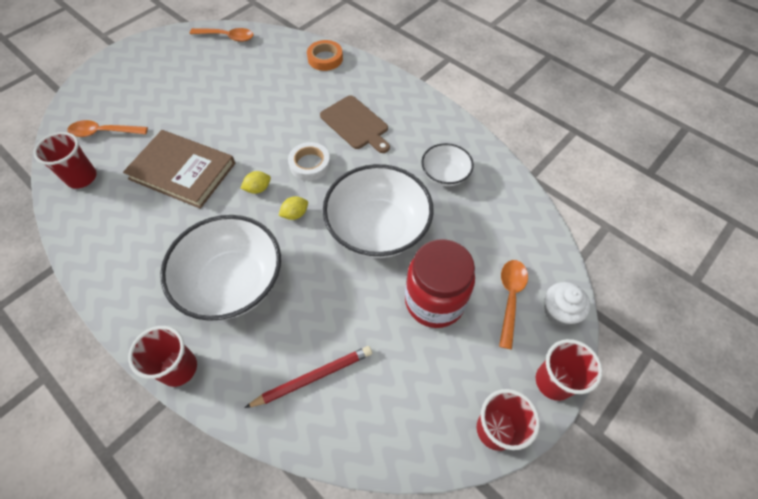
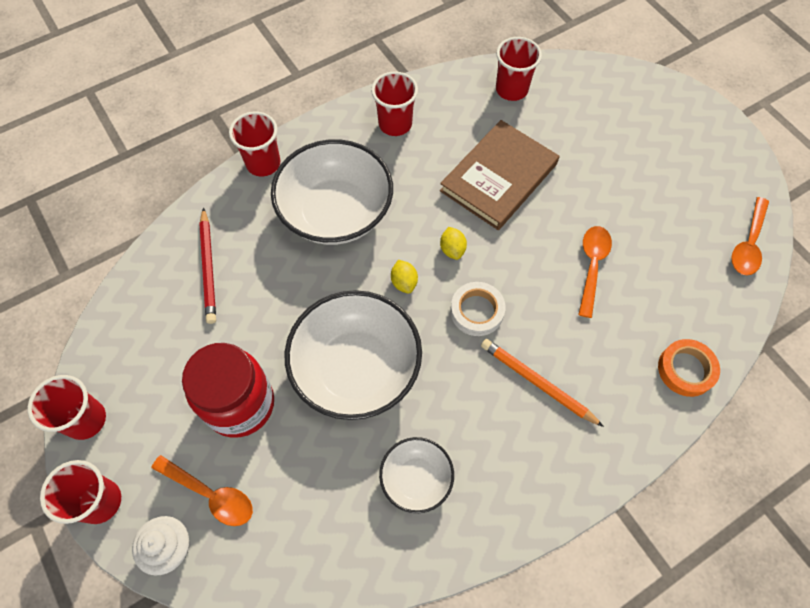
camera: 105 degrees right, 5 degrees up
orange spoon [67,120,148,137] -> orange spoon moved to [578,226,612,318]
brown cutting board [320,95,390,153] -> orange pencil [481,339,604,427]
none -> red cup [371,71,418,136]

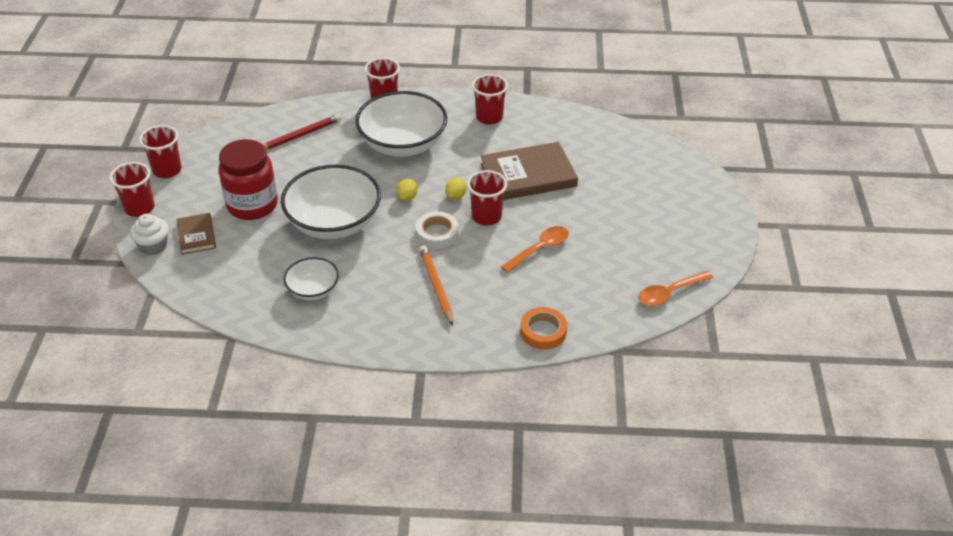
camera: 35 degrees right, 20 degrees down
orange spoon [152,455,253,526] -> brown book [177,213,216,254]
red pencil [199,208,216,324] -> red pencil turned 150 degrees counterclockwise [263,114,341,150]
red cup [496,37,542,101] -> red cup moved to [467,170,507,226]

